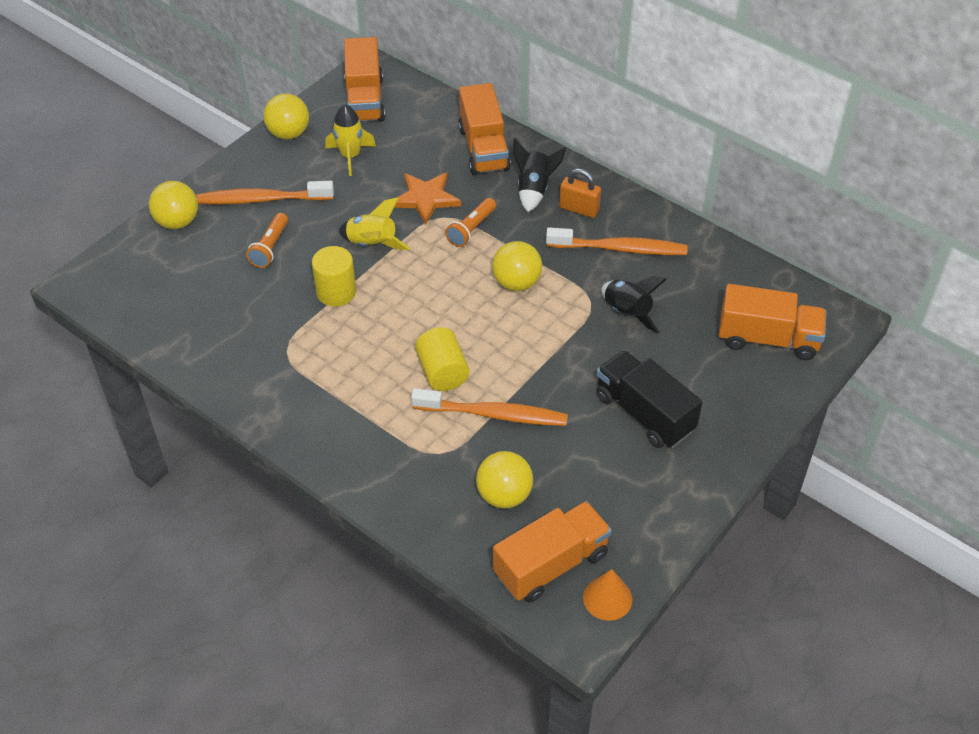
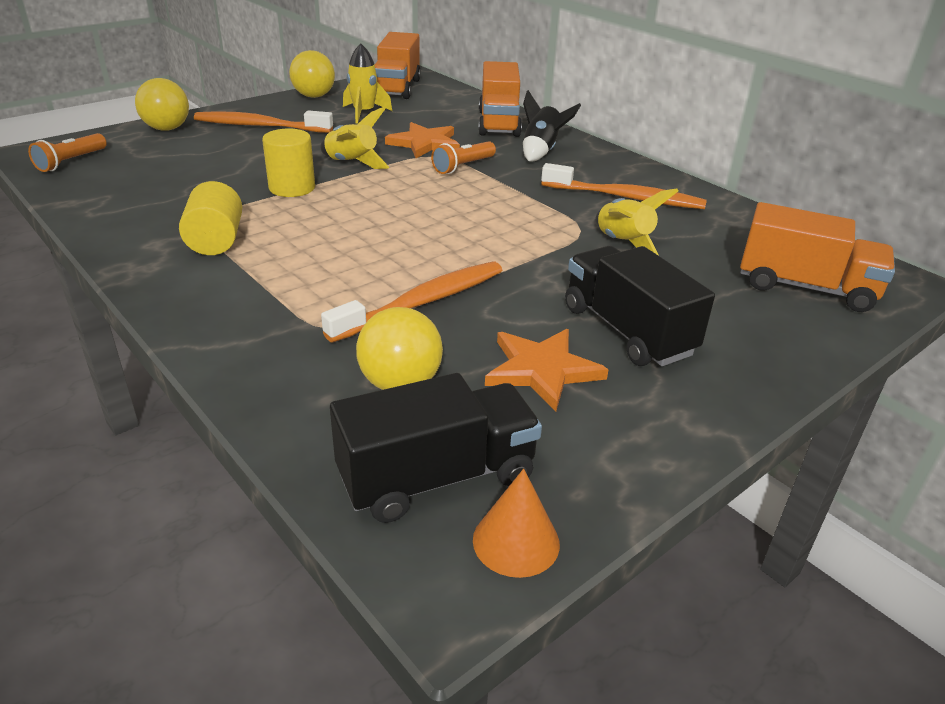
camera: 10 degrees right, 15 degrees down
orange flashlight [246,213,288,268] -> orange flashlight moved to [28,133,107,172]
orange toothbrush [411,388,568,426] -> orange toothbrush turned 60 degrees counterclockwise [321,261,502,343]
yellow cylinder [415,327,470,391] -> yellow cylinder moved to [179,181,242,255]
yellow ball [492,241,542,291] -> none
orange truck [493,501,612,603] -> black truck [330,373,542,523]
orange padlock [559,168,601,218] -> none
black rocket [602,276,667,334] -> yellow rocket [595,188,679,256]
none -> orange star [485,329,609,412]

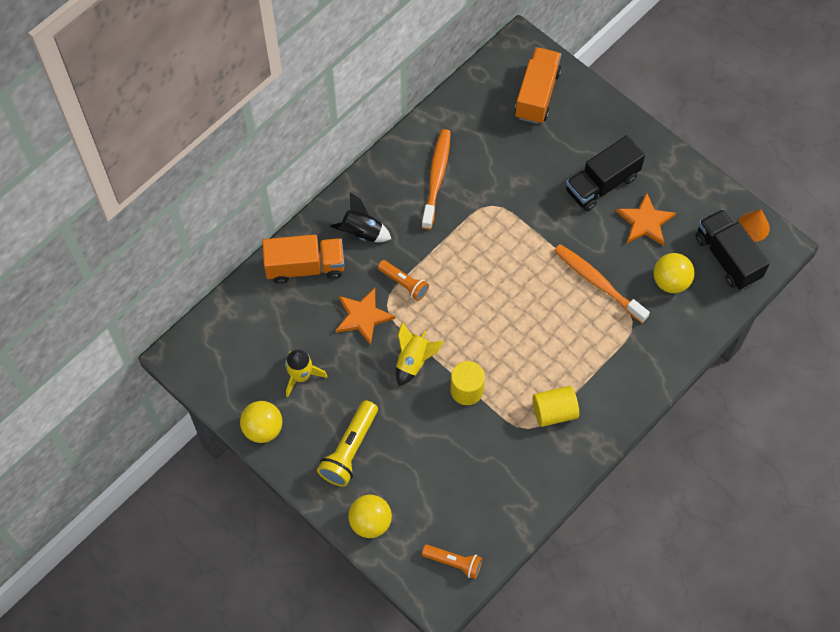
camera: 95 degrees left, 30 degrees up
orange toothbrush [194,110,333,133] -> yellow flashlight [317,400,378,487]
orange truck [375,32,421,99] -> none
yellow rocket [595,188,679,256] -> none

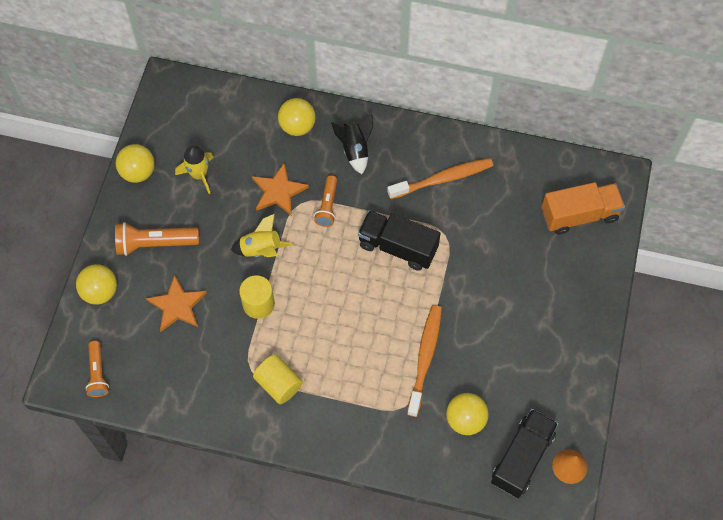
camera: 60 degrees right, 0 degrees up
orange truck [262,235,345,284] -> yellow ball [278,98,316,136]
yellow flashlight [317,400,378,487] -> orange flashlight [115,222,199,256]
black truck [566,135,645,211] -> black truck moved to [358,210,441,271]
orange star [616,192,676,246] -> orange star moved to [146,275,207,332]

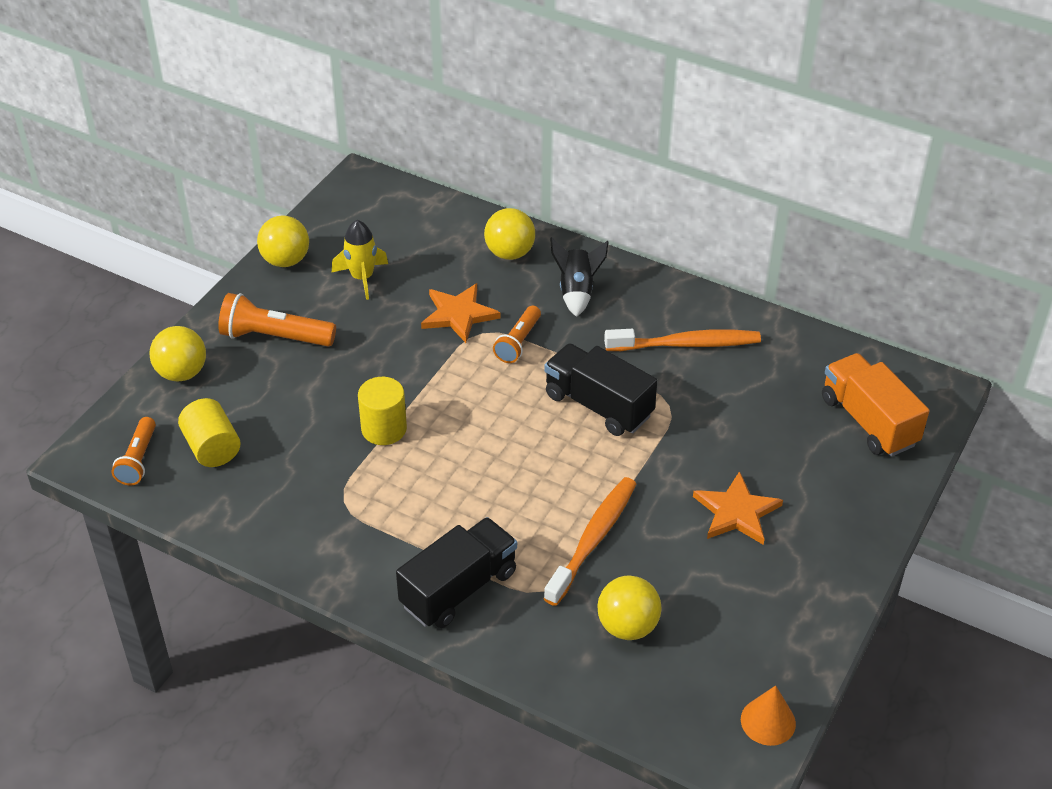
camera: 15 degrees right, 20 degrees down
orange star [146,275,207,332] -> orange star moved to [693,471,783,545]
yellow rocket [231,214,293,257] -> none
yellow cylinder [253,354,303,404] -> yellow cylinder moved to [178,398,241,467]
black truck [491,409,558,498] -> black truck moved to [396,517,517,628]
orange truck [541,182,625,235] -> orange truck turned 120 degrees counterclockwise [822,353,929,457]

